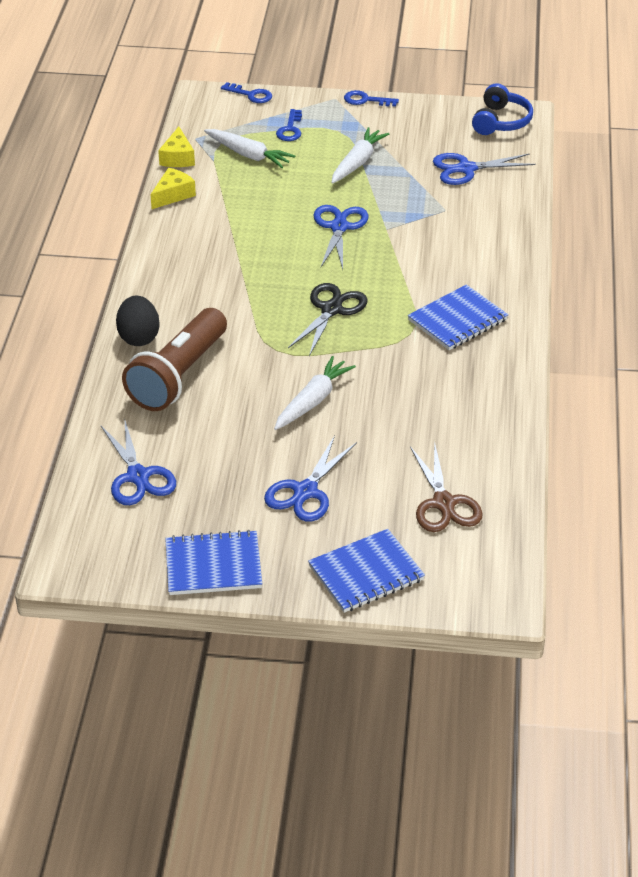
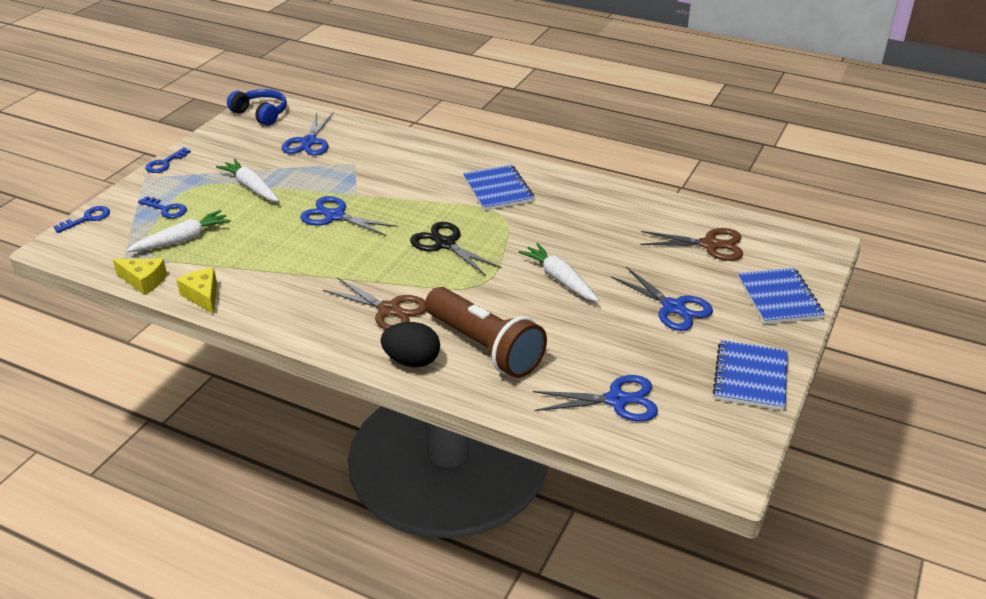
camera: 70 degrees left, 5 degrees down
none -> brown scissors [323,277,427,330]

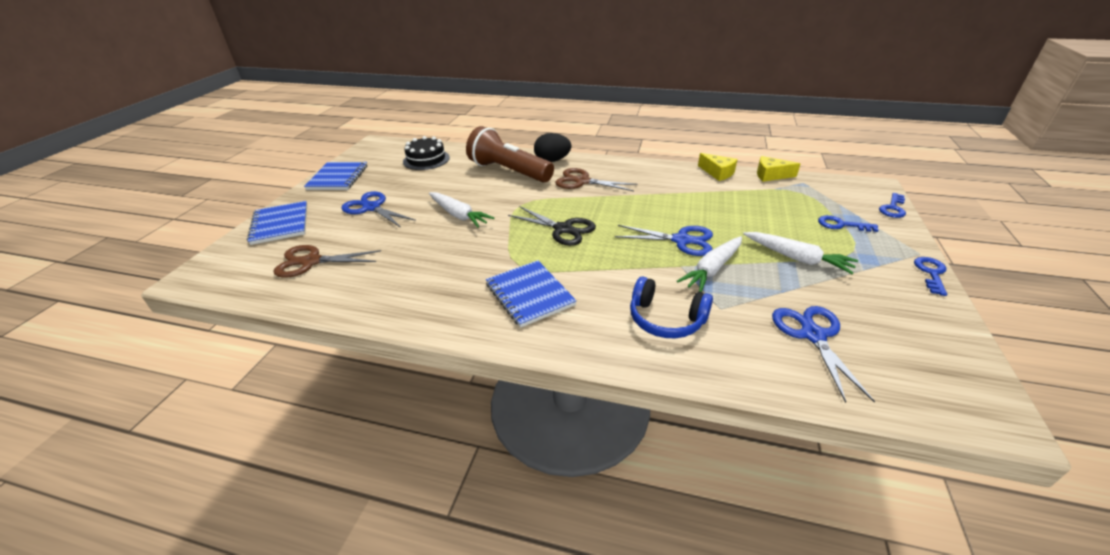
camera: 170 degrees right, 0 degrees up
white carrot [126,210,231,252] -> white carrot moved to [677,236,742,292]
blue headphones [227,89,287,126] -> blue headphones moved to [630,277,713,338]
blue scissors [533,375,658,422] -> black cake [403,136,450,170]

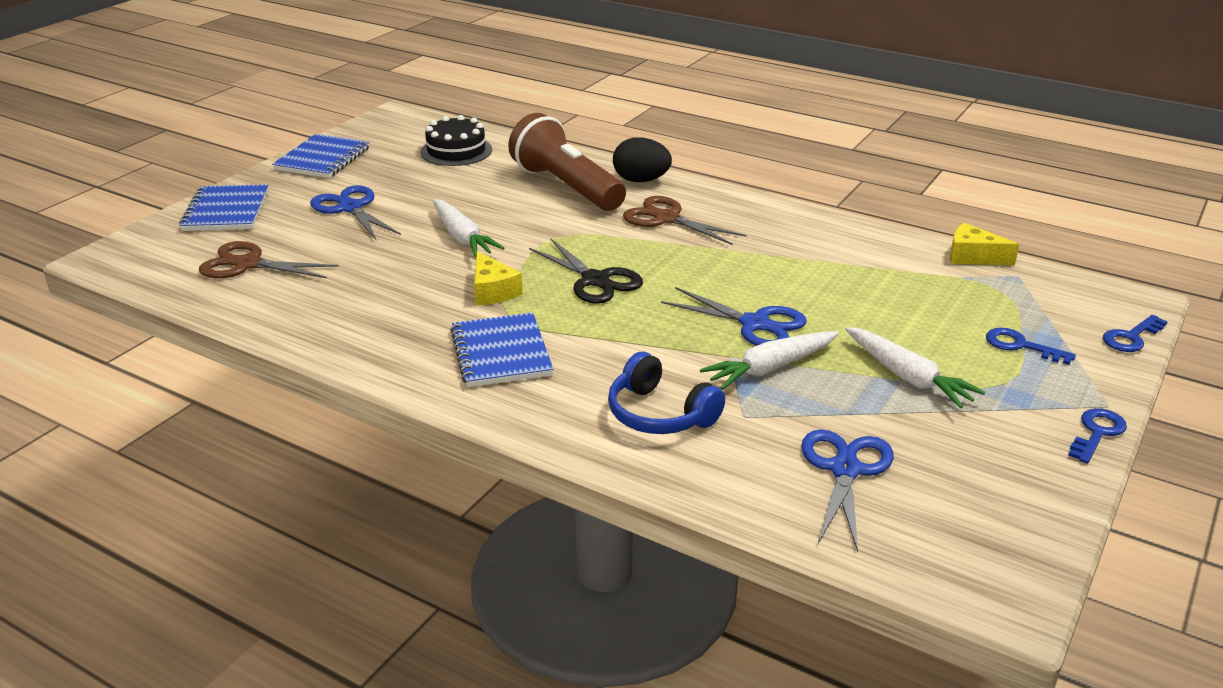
camera: 15 degrees right, 5 degrees down
yellow cheese [698,153,738,181] -> yellow cheese moved to [474,251,523,306]

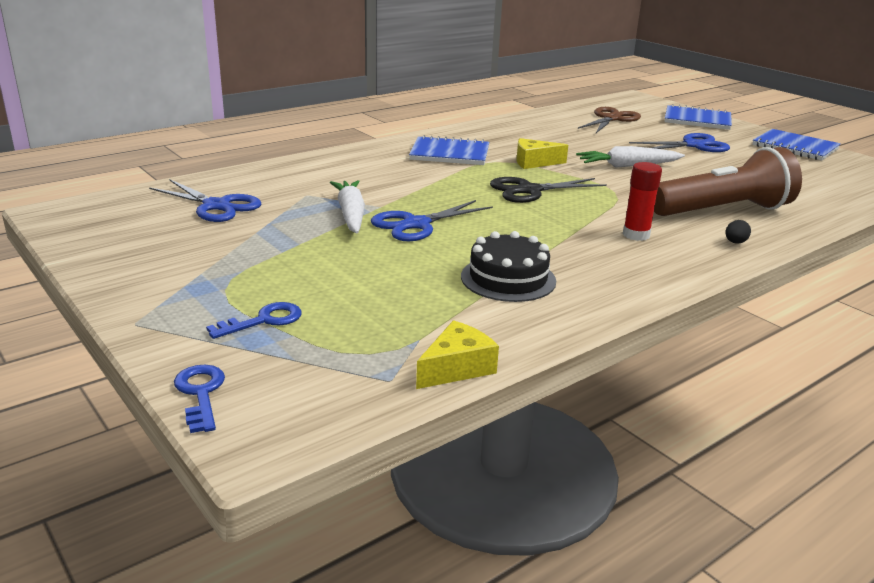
camera: 110 degrees right, 5 degrees down
black cake [420,115,492,166] -> black cake moved to [461,231,556,302]
blue headphones [608,352,725,434] -> none
black egg [613,137,672,182] -> black egg [725,220,751,244], size x0.47
brown scissors [623,196,747,245] -> red glue stick [623,162,662,241]
white carrot [845,327,986,408] -> none
blue key [1068,408,1127,463] -> none

